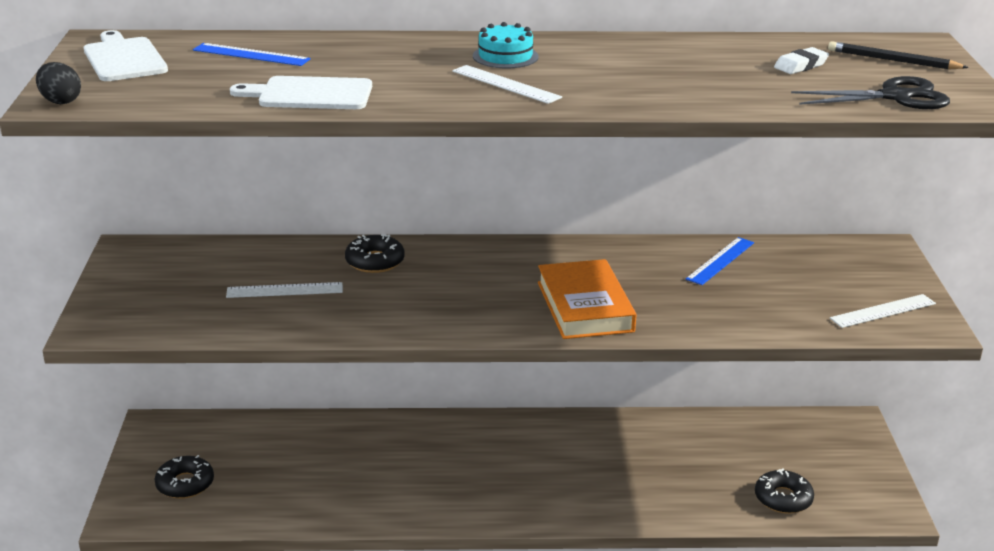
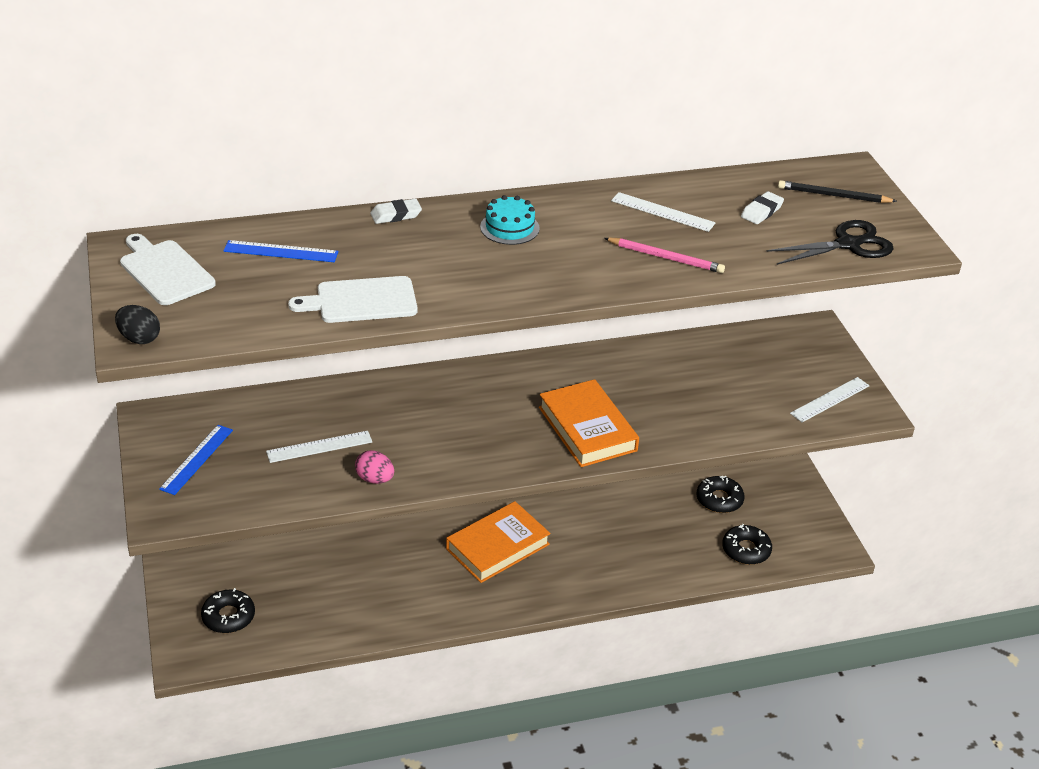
camera: 15 degrees left, 10 degrees up
black donut [345,235,405,273] -> black donut moved to [697,475,744,513]
white ruler [452,65,562,104] -> white ruler moved to [611,192,716,232]
blue ruler [686,237,754,285] -> blue ruler moved to [159,425,233,495]
none -> pink egg [355,450,394,484]
none -> white eraser [370,199,422,224]
none -> orange book [446,501,551,583]
none -> pink pencil [604,238,725,273]

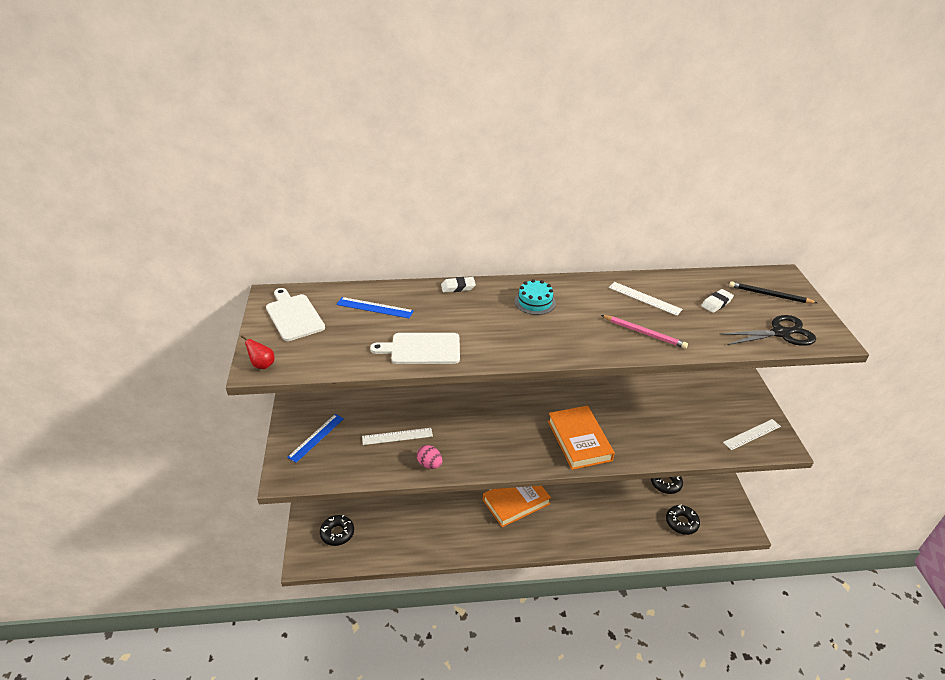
camera: 10 degrees right, 0 degrees up
black egg [115,305,160,344] -> red pear [241,335,274,369]

